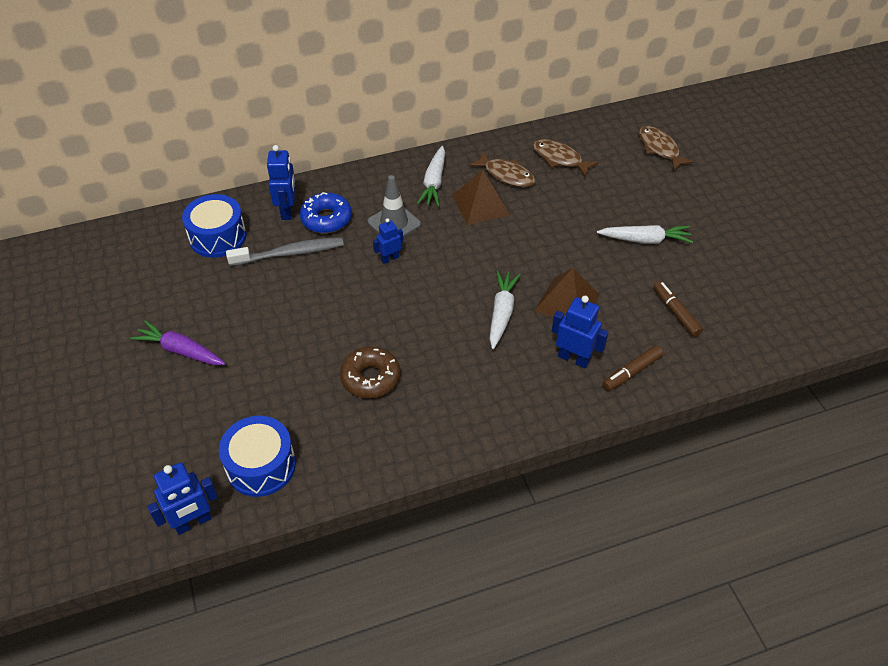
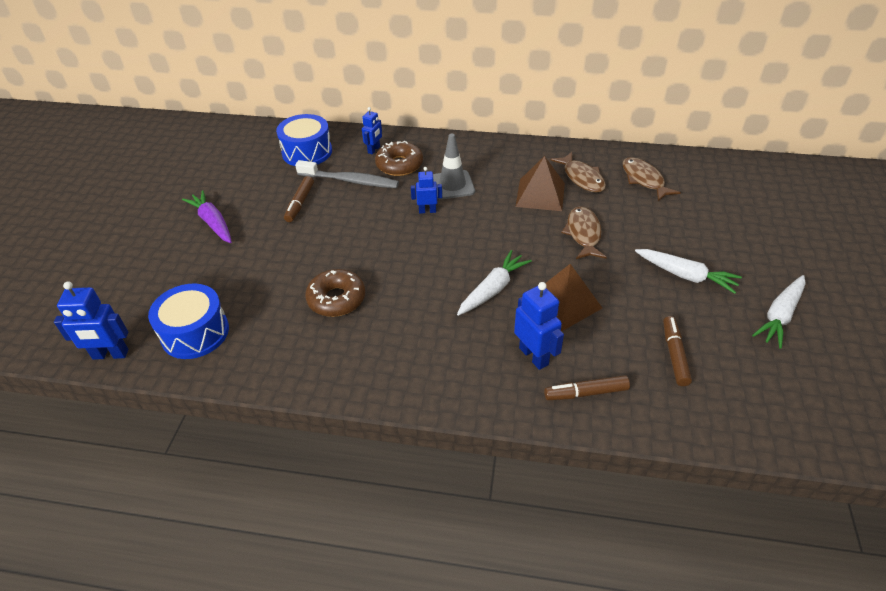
camera: 30 degrees right, 5 degrees down
blue robot [267,145,296,220] -> blue robot [362,107,382,154], size x0.64
blue donut [300,192,352,233] -> brown donut [375,141,423,176]
white carrot [417,146,445,207] -> white carrot moved to [752,275,805,349]
brown fish [639,126,694,171] -> brown fish moved to [561,206,607,259]
none -> brown marker [284,176,314,222]

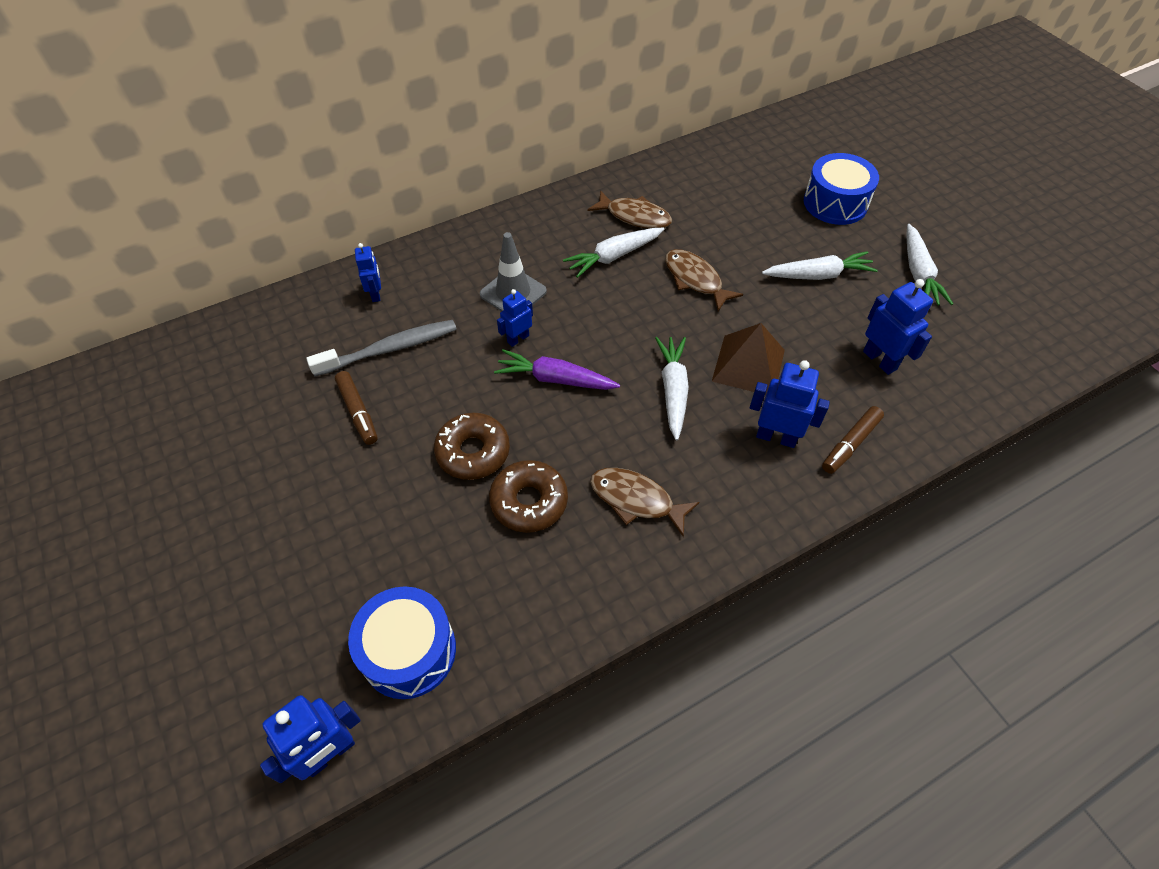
camera: 40 degrees left, 10 degrees up
purple carrot [182,190,232,243] -> purple carrot moved to [494,349,620,390]
blue drum [276,114,332,166] -> blue drum moved to [804,153,879,225]
brown donut [375,141,423,176] -> brown donut moved to [434,413,510,480]
brown pyramid [515,156,565,211] -> white carrot [563,227,664,278]
brown fish [622,157,681,201] -> brown fish moved to [590,468,700,537]
brown marker [663,316,692,386] -> blue robot [863,279,933,375]

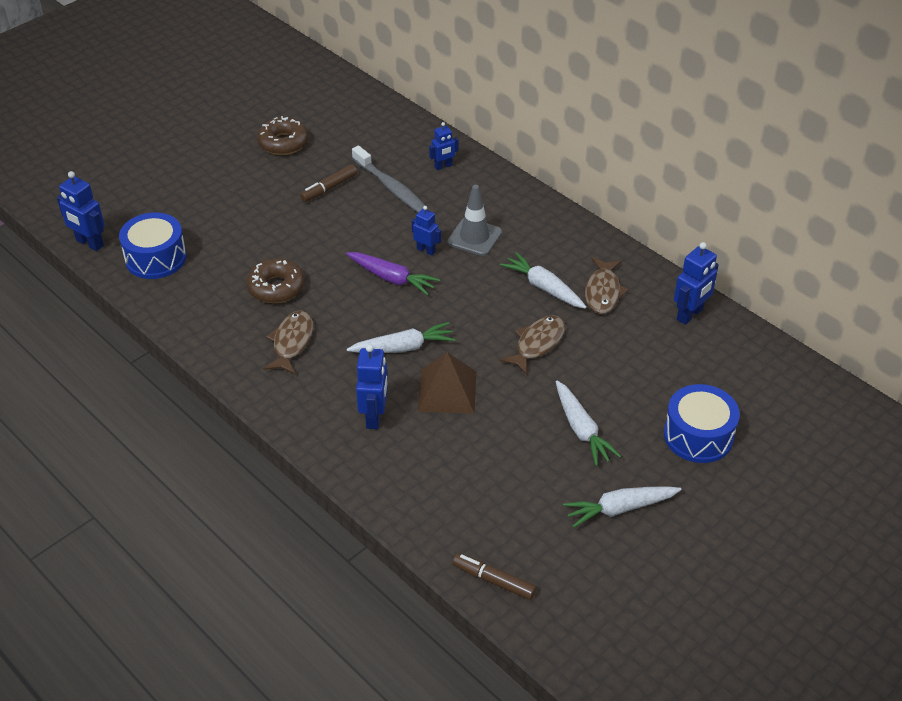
camera: 75 degrees right, 10 degrees down
brown donut [434,413,510,480] -> brown donut moved to [257,116,309,155]
purple carrot [494,349,620,390] -> purple carrot turned 120 degrees clockwise [346,252,440,296]
brown marker [822,406,884,474] -> brown marker moved to [453,553,537,600]
blue robot [863,279,933,375] -> blue robot moved to [674,242,719,325]

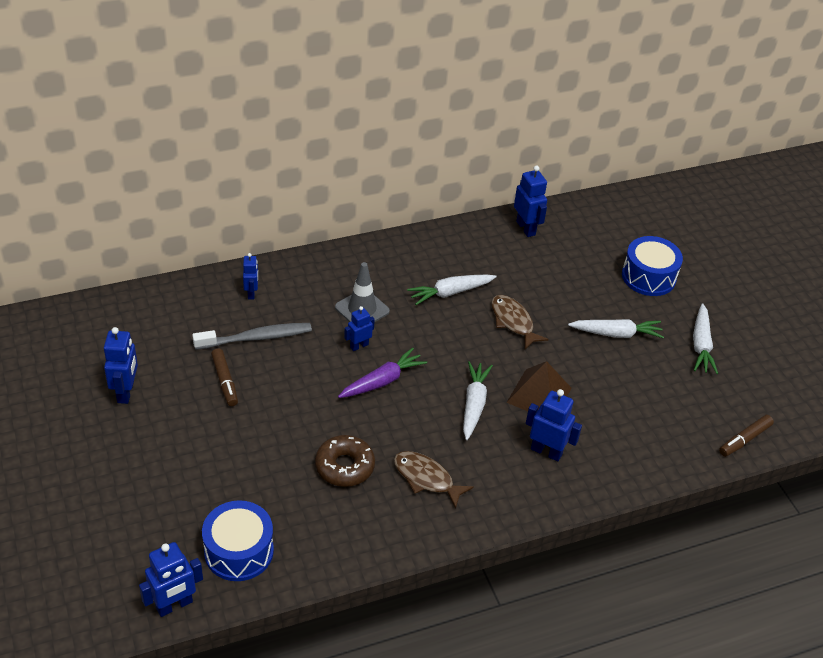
camera: 70 degrees left, 0 degrees up
brown donut [257,116,309,155] -> blue robot [104,327,138,404]
brown fish [585,257,629,314] -> none

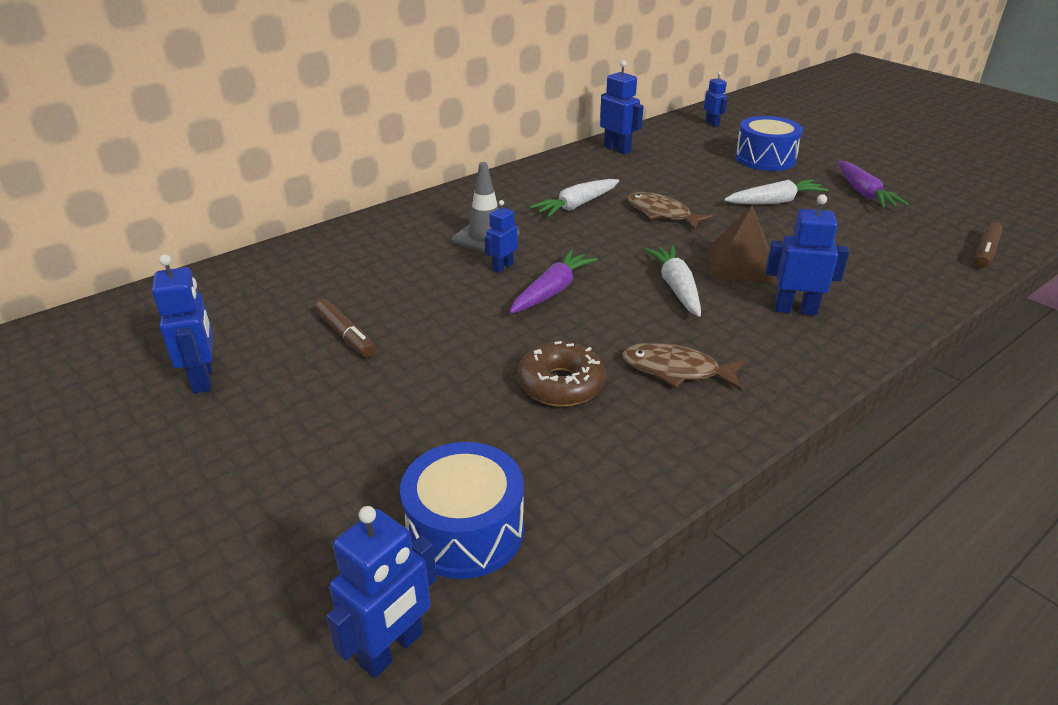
camera: 15 degrees left, 10 degrees down
grey toothbrush [192,323,312,350] -> none
blue robot [243,253,258,299] -> blue robot moved to [704,71,727,127]
white carrot [693,303,718,374] -> purple carrot [838,161,908,208]

